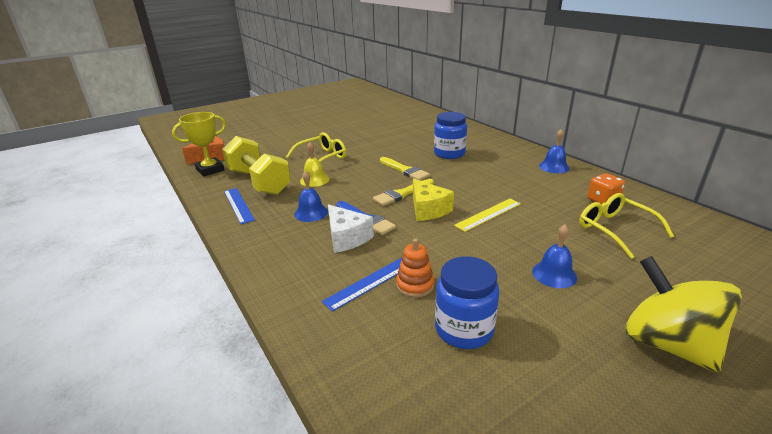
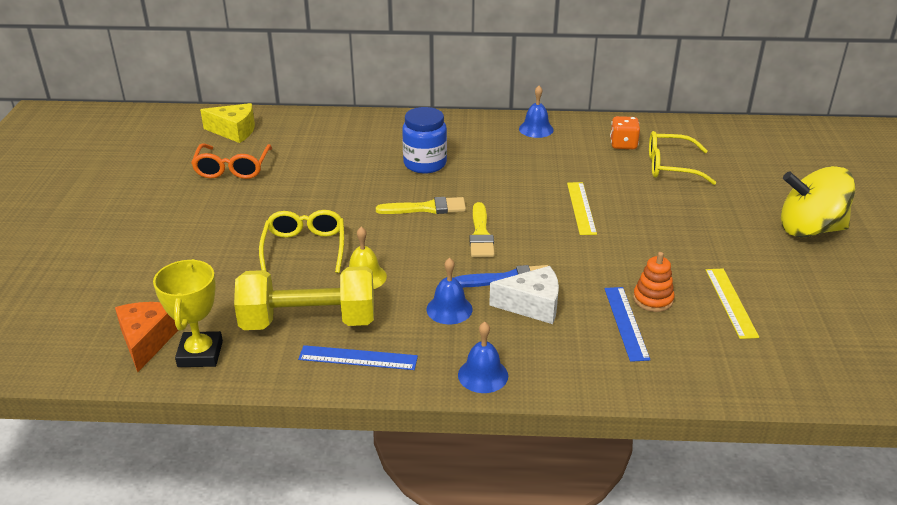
camera: 55 degrees left, 5 degrees up
yellow cheese [413,179,454,221] -> yellow cheese moved to [200,103,255,143]
blue jar [435,256,499,349] -> yellow ruler [706,268,759,339]
blue bell [532,224,577,288] -> blue bell moved to [458,322,508,393]
none -> orange glasses [191,144,272,179]

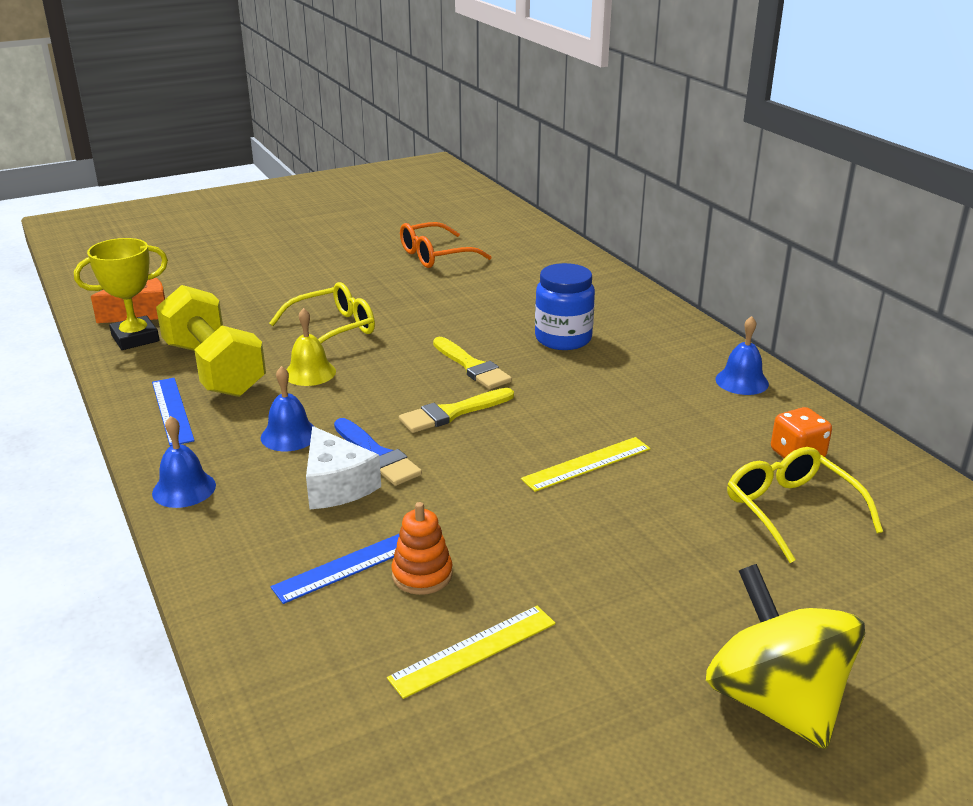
camera: 60 degrees right, 5 degrees down
yellow cheese [200,103,255,143] -> none

